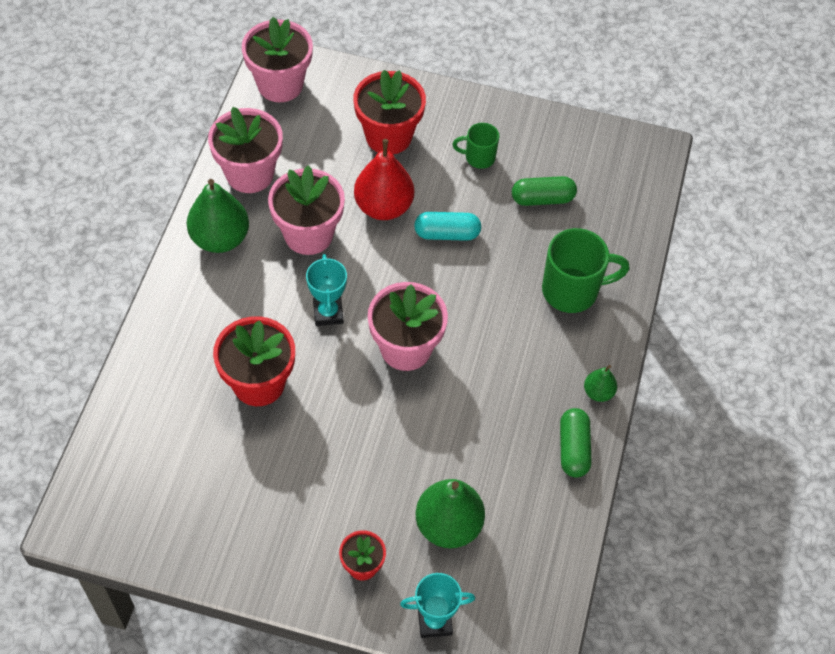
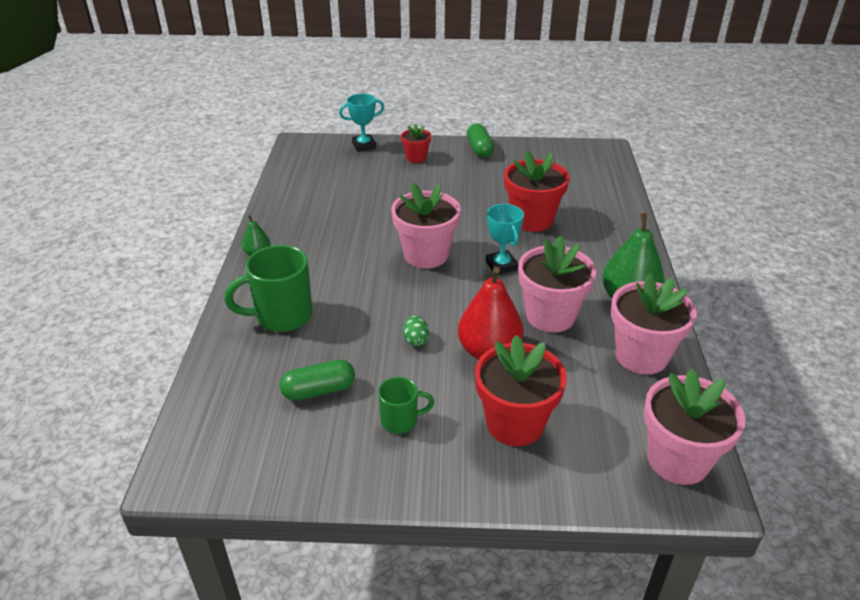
camera: 170 degrees right, 20 degrees down
turquoise capsule [414,212,481,241] -> green egg [403,316,429,346]
green pear [416,479,485,548] -> none
green capsule [560,408,592,478] -> green capsule moved to [467,124,494,158]

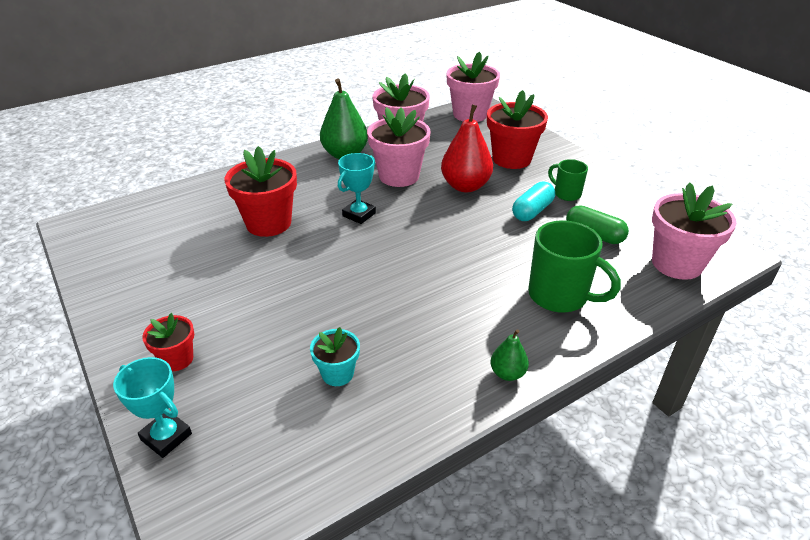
camera: 125 degrees left, 0 degrees up
pink flower pot [391,183,461,269] -> pink flower pot moved to [652,182,737,280]
green egg [403,316,429,346] -> none
green capsule [467,124,494,158] -> none
none -> turquoise flower pot [310,327,360,386]
none -> turquoise capsule [512,181,555,221]

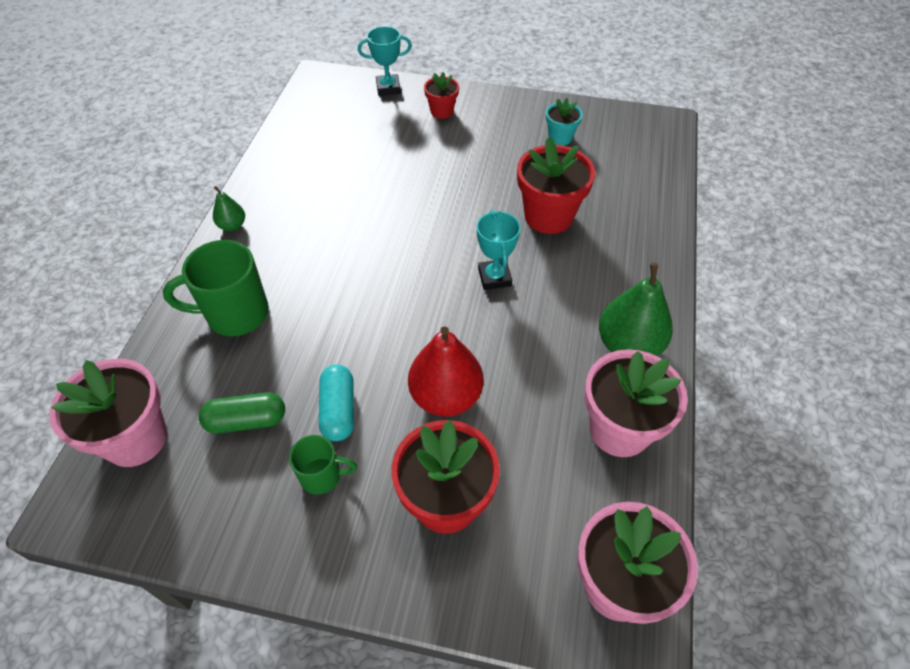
camera: 135 degrees right, 15 degrees up
turquoise flower pot [310,327,360,386] -> turquoise flower pot moved to [546,98,583,146]
pink flower pot [367,107,431,187] -> none

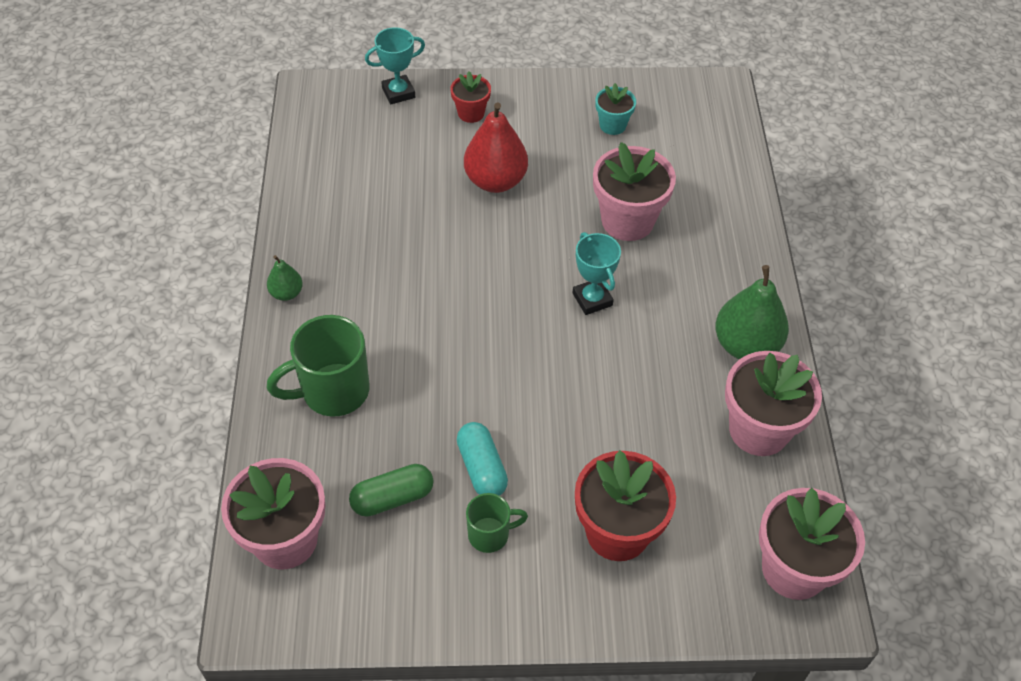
camera: 15 degrees left, 0 degrees up
red pear [408,326,483,417] -> red pear moved to [464,102,528,193]
red flower pot [517,137,595,234] -> pink flower pot [593,142,676,241]

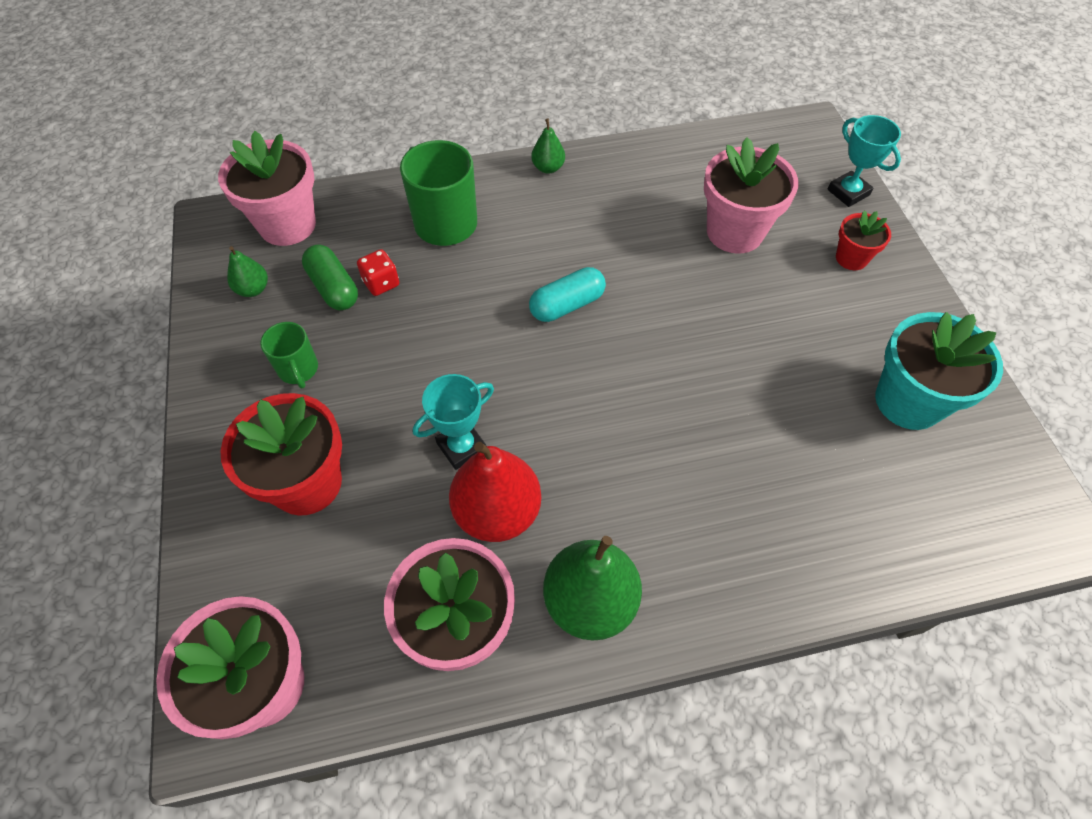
camera: 80 degrees right, 5 degrees up
turquoise capsule [457,422,508,496] -> turquoise capsule moved to [529,267,606,322]
red pear [464,102,528,193] -> red pear moved to [449,442,541,542]
turquoise trophy [573,232,621,315] -> turquoise trophy moved to [413,374,494,470]
pink flower pot [593,142,676,241] -> pink flower pot moved to [704,137,799,254]
turquoise flower pot [595,83,636,135] -> turquoise flower pot [875,312,1003,430], size x1.85
none -> green pear [227,246,268,297]
none -> red dice [357,249,399,296]

